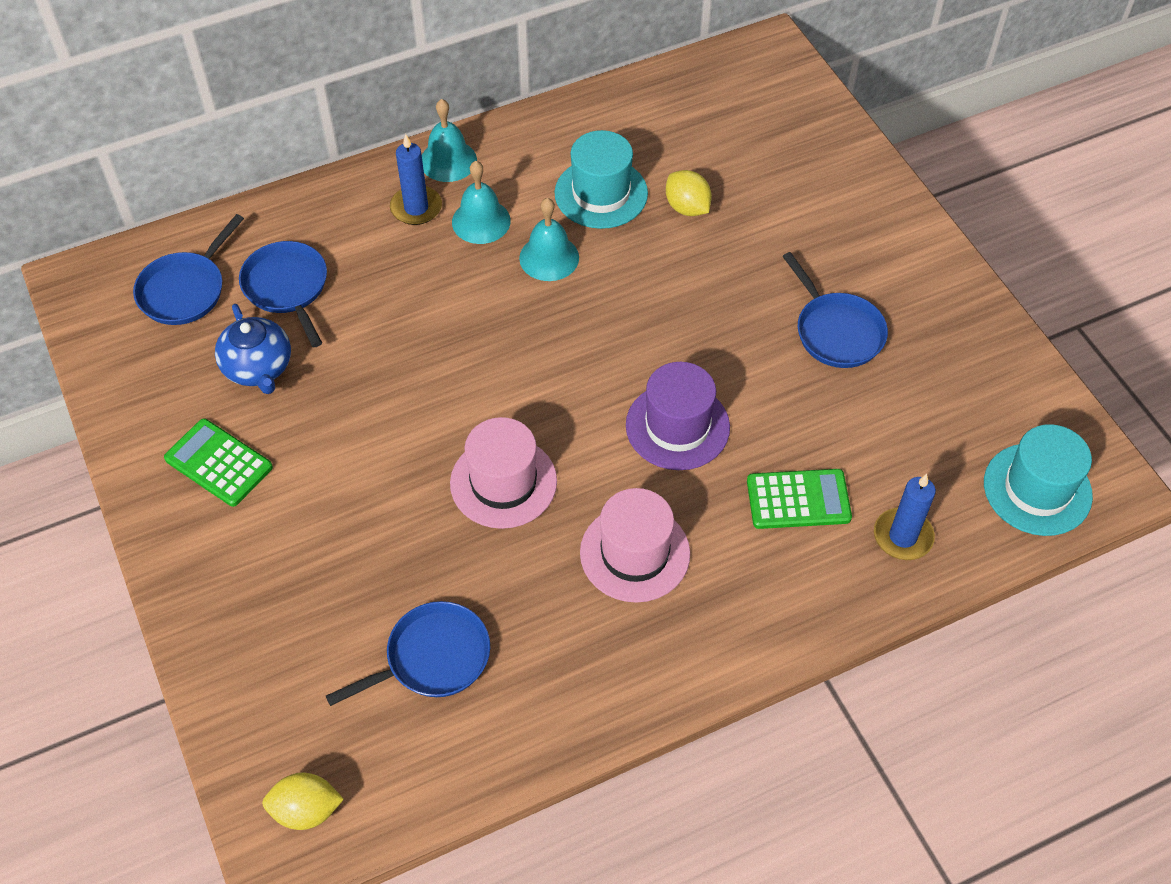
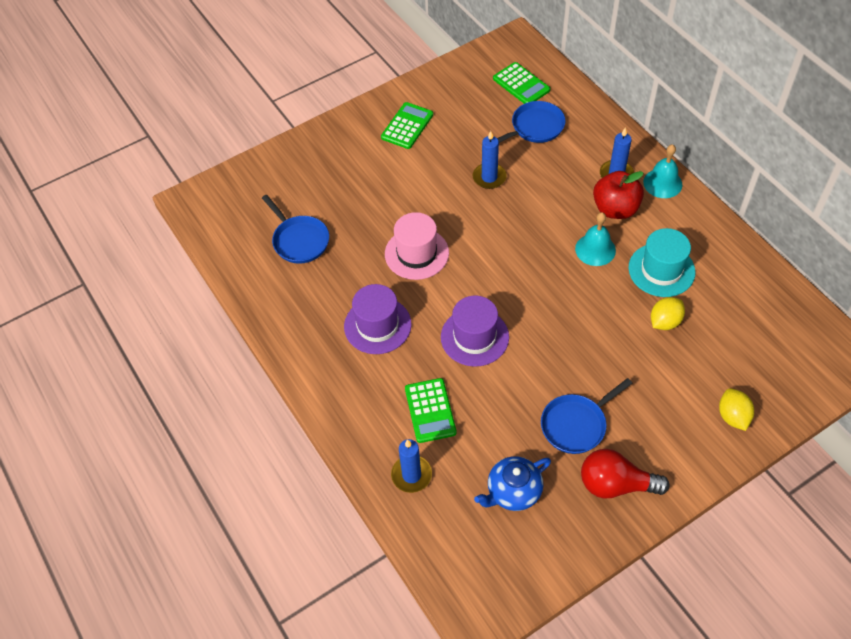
camera: 85 degrees right, 0 degrees up
blue pan [133,214,244,325] -> green calculator [493,62,550,104]
blue teapot [215,304,291,394] -> blue teapot moved to [474,456,551,511]
yellow lemon [262,772,344,830] -> yellow lemon moved to [719,388,754,431]
turquoise bell [452,161,511,244] -> red apple [593,171,644,219]
pink hat [580,488,690,603] -> purple hat [344,284,412,354]
turquoise hat [984,424,1093,536] -> none
none -> blue candle [473,131,507,189]
none -> red light bulb [581,449,669,498]

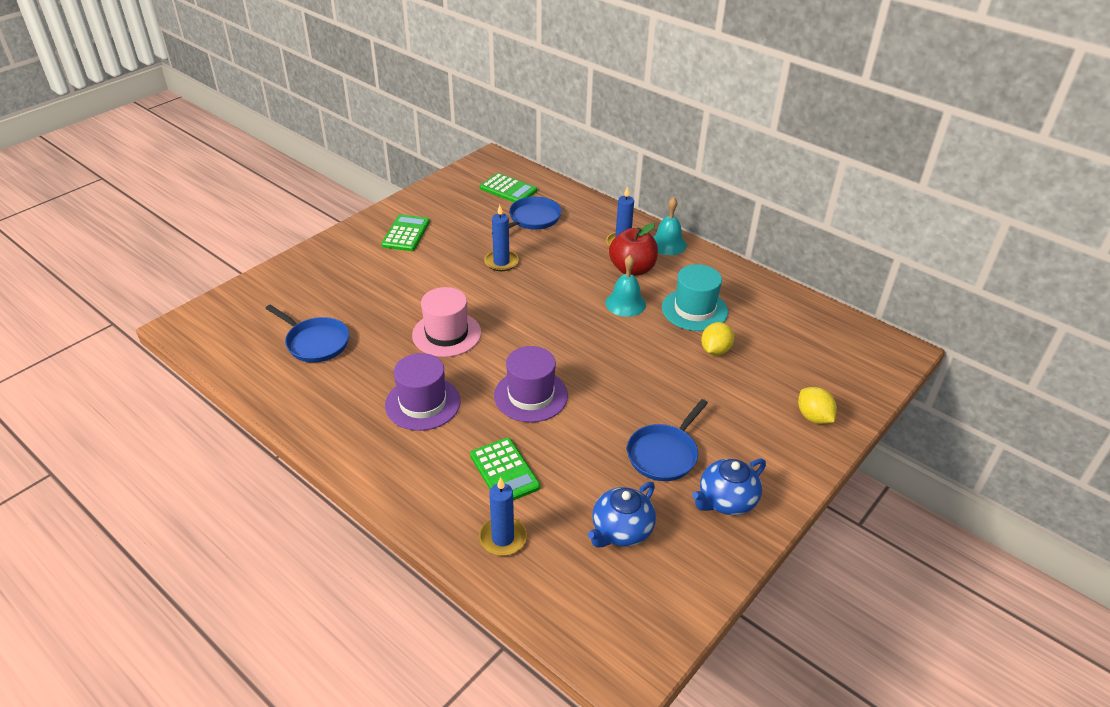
camera: 20 degrees left, 15 degrees down
red light bulb [581,449,669,498] -> blue teapot [692,458,766,515]

